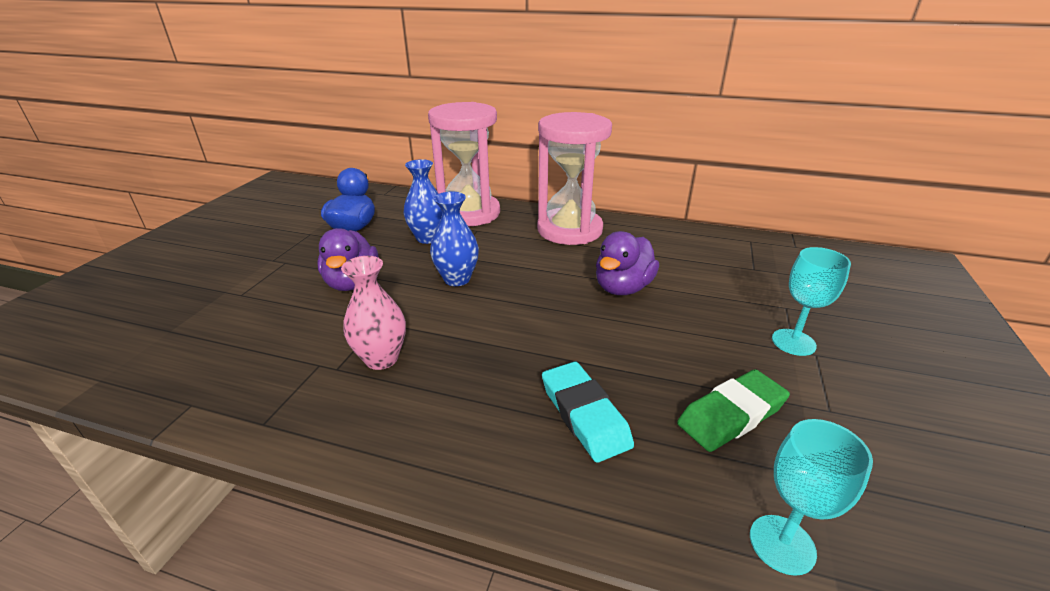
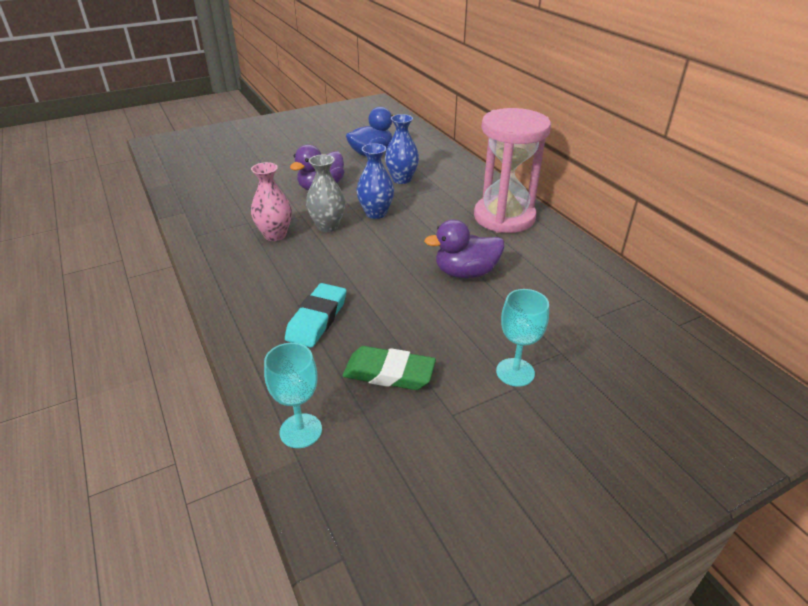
camera: 45 degrees right, 5 degrees up
pink hourglass [428,102,500,226] -> none
none -> grey vase [306,155,345,232]

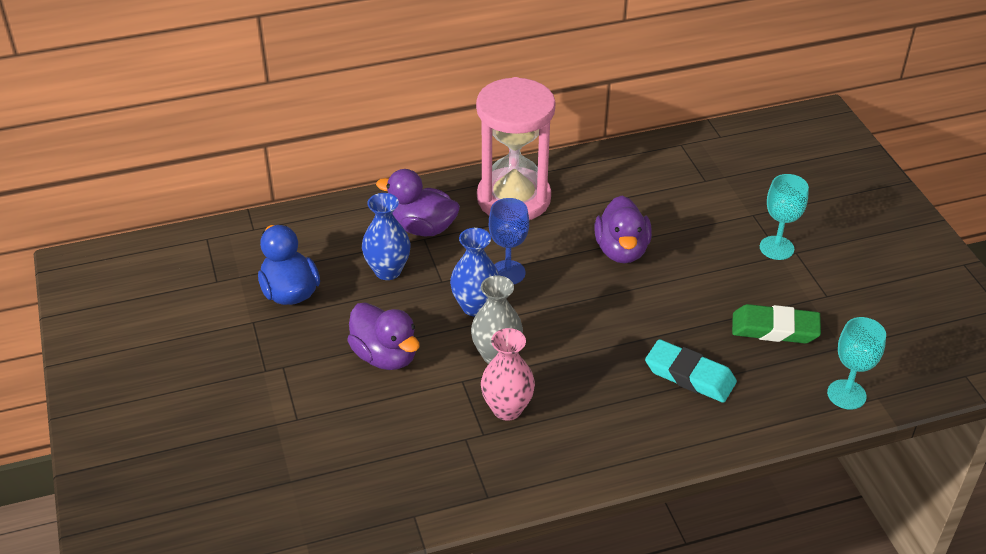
camera: 80 degrees left, 5 degrees up
green eraser [343,346,436,390] -> green eraser turned 75 degrees clockwise [732,304,821,343]
none -> purple duck [376,169,460,236]
none -> blue goblet [489,198,529,284]

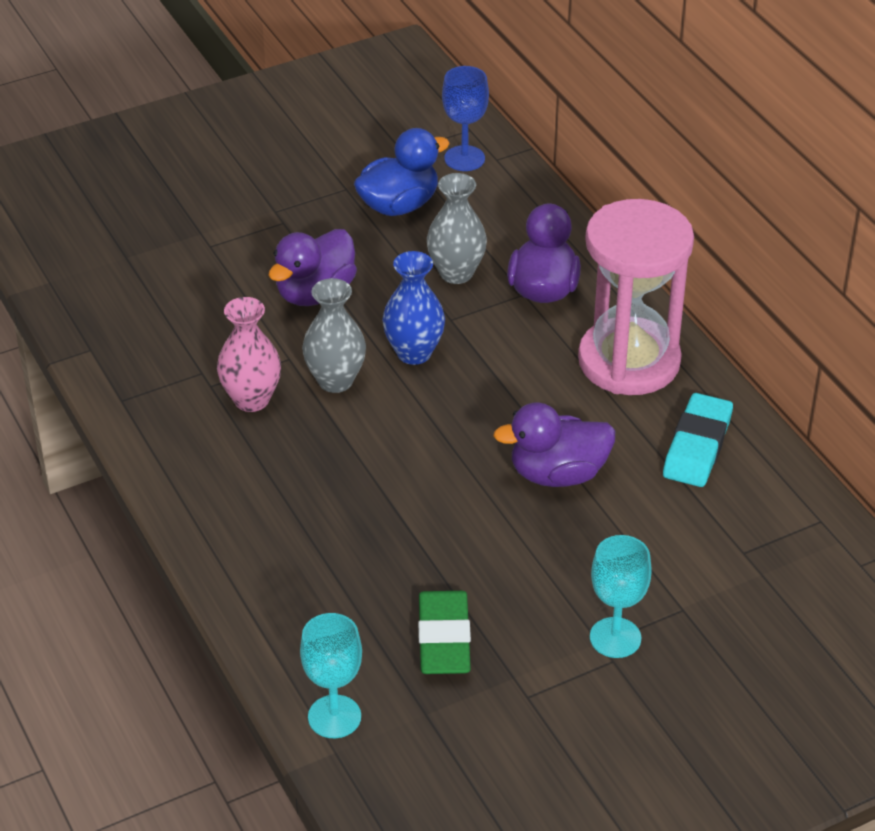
camera: 80 degrees right, 0 degrees up
blue vase [362,193,410,280] -> grey vase [427,173,487,284]
blue goblet [489,198,529,284] -> blue goblet moved to [442,66,489,171]
turquoise eraser [645,339,737,403] -> turquoise eraser moved to [663,393,733,487]

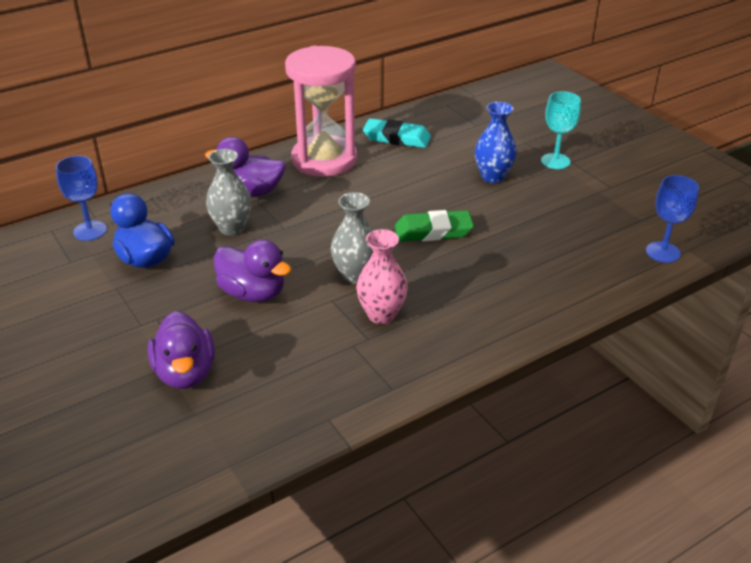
camera: 95 degrees left, 5 degrees down
turquoise goblet [300,613,362,738] -> blue goblet [646,175,699,263]
blue vase [382,251,445,365] -> blue vase moved to [475,102,517,183]
green eraser [418,591,471,674] -> green eraser moved to [395,210,474,242]
purple duck [493,402,615,487] -> purple duck moved to [148,311,215,389]

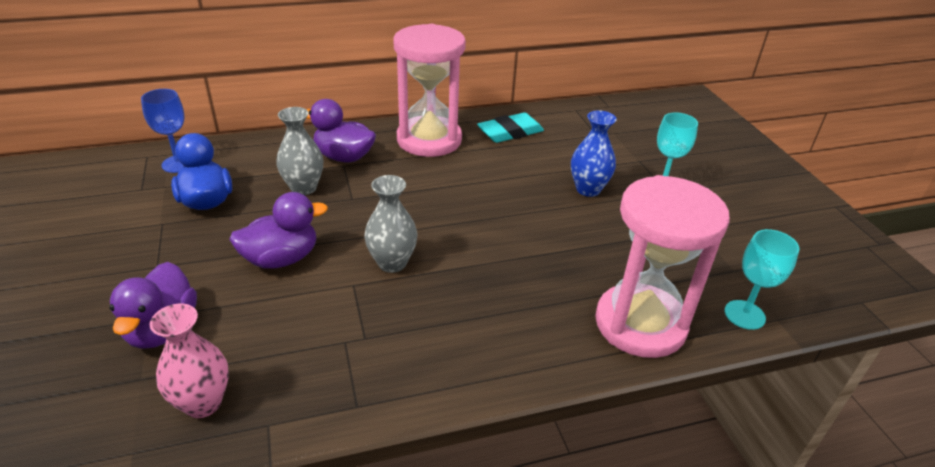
camera: 15 degrees right, 0 degrees up
purple duck [214,239,292,302] -> purple duck turned 75 degrees counterclockwise [229,192,328,269]
pink vase [356,229,408,324] -> pink vase moved to [150,304,229,418]
turquoise eraser [363,118,431,148] -> turquoise eraser turned 60 degrees counterclockwise [477,112,544,143]
green eraser [395,210,474,242] -> none
blue goblet [646,175,699,263] -> turquoise goblet [725,229,800,330]
none -> pink hourglass [595,175,730,358]

